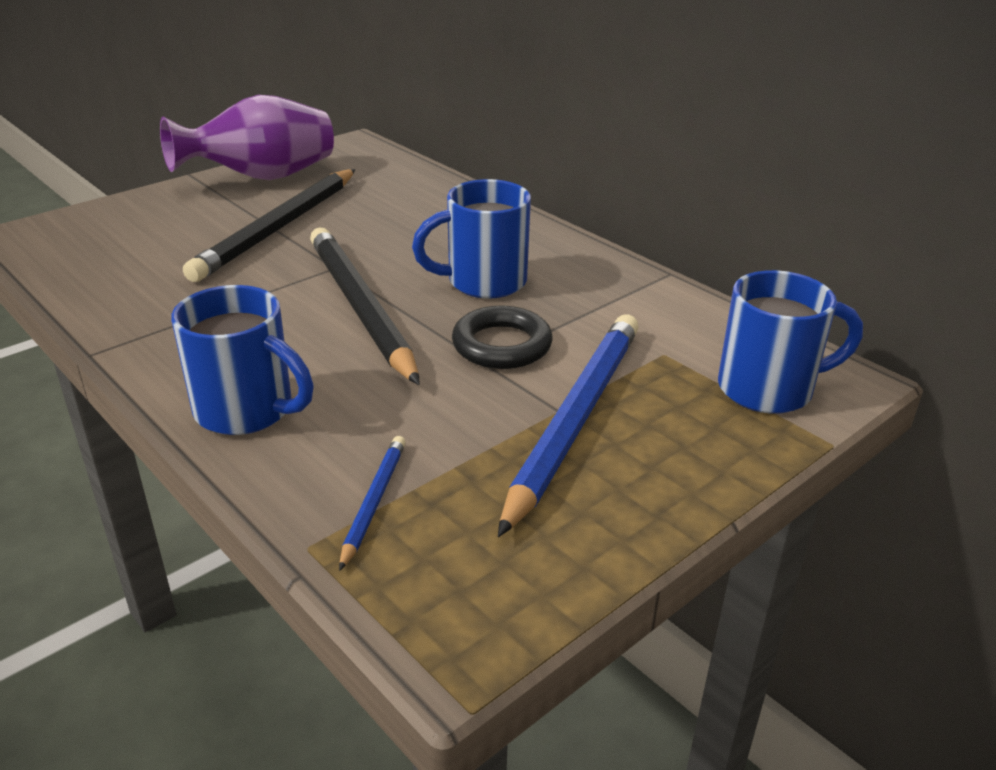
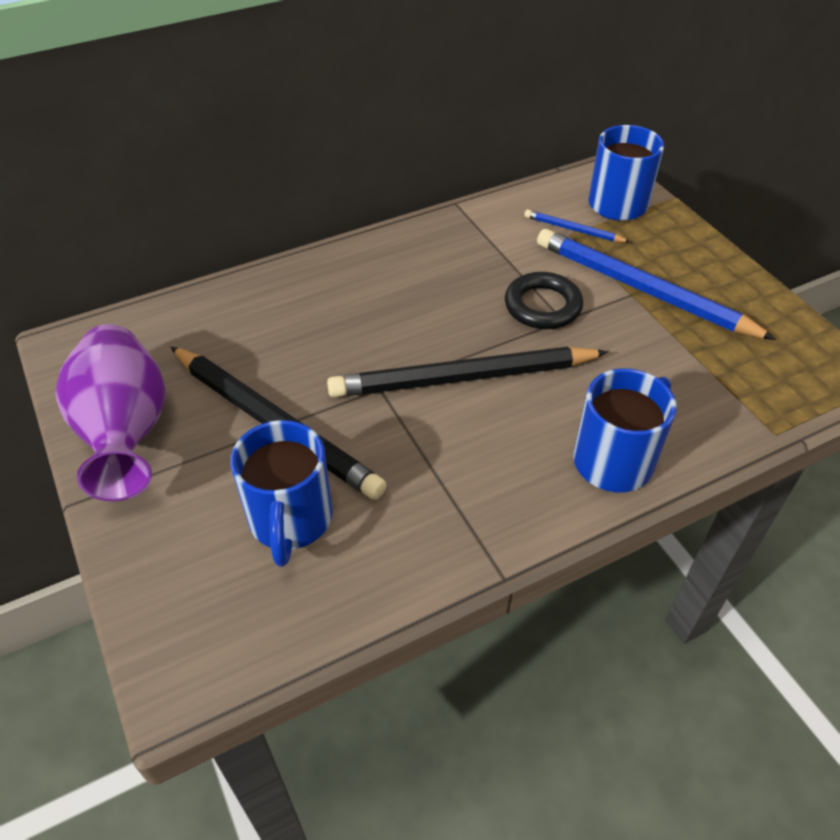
camera: 75 degrees left, 15 degrees up
blue pencil [339,436,406,571] -> blue pencil moved to [524,210,630,243]
blue mug [412,179,531,299] -> blue mug moved to [230,420,333,567]

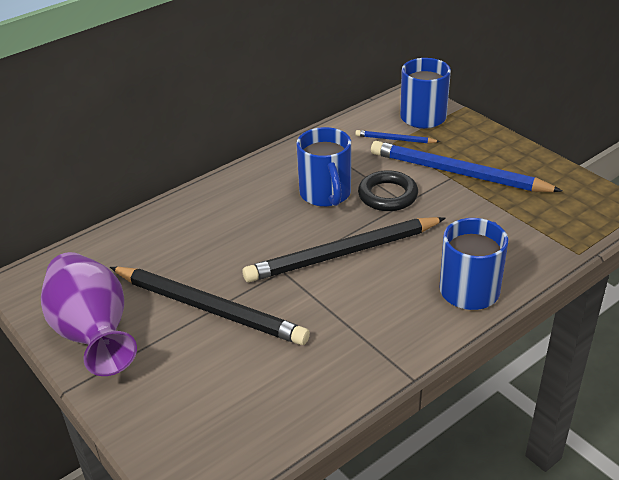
camera: 10 degrees left, 10 degrees down
blue mug [230,420,333,567] -> blue mug moved to [296,127,351,207]

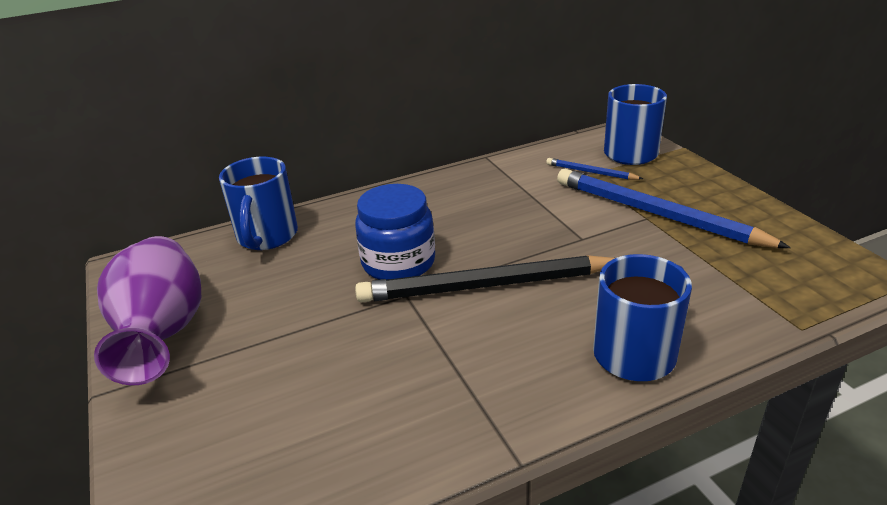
camera: 15 degrees right, 5 degrees down
black pencil [110,267,310,345] -> none
blue mug [296,127,351,207] -> blue mug moved to [219,157,298,250]
black ring [358,170,418,211] -> none
none -> blue jar [355,184,435,280]

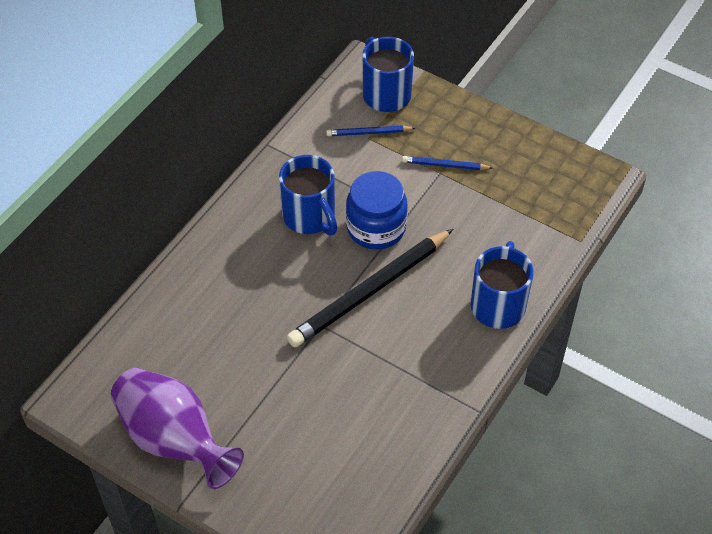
camera: 35 degrees left, 20 degrees up
blue mug [219,157,298,250] -> blue mug moved to [279,155,337,236]
blue jar [355,184,435,280] -> blue jar moved to [346,171,408,250]
blue pencil [557,169,791,248] -> blue pencil [402,156,493,170], size x0.46

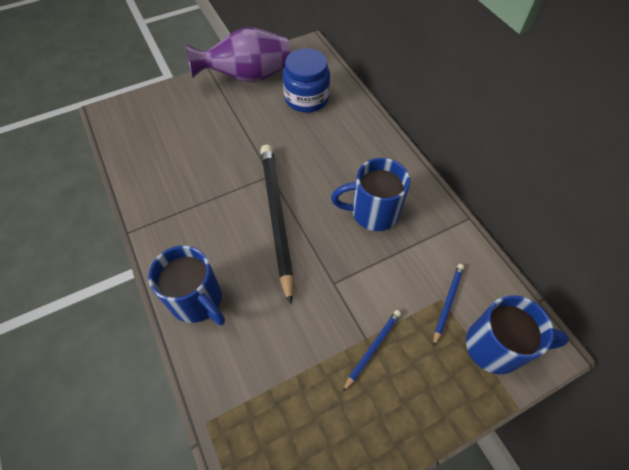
camera: 120 degrees right, 5 degrees up
blue jar [346,171,408,250] -> blue jar moved to [283,48,330,113]

